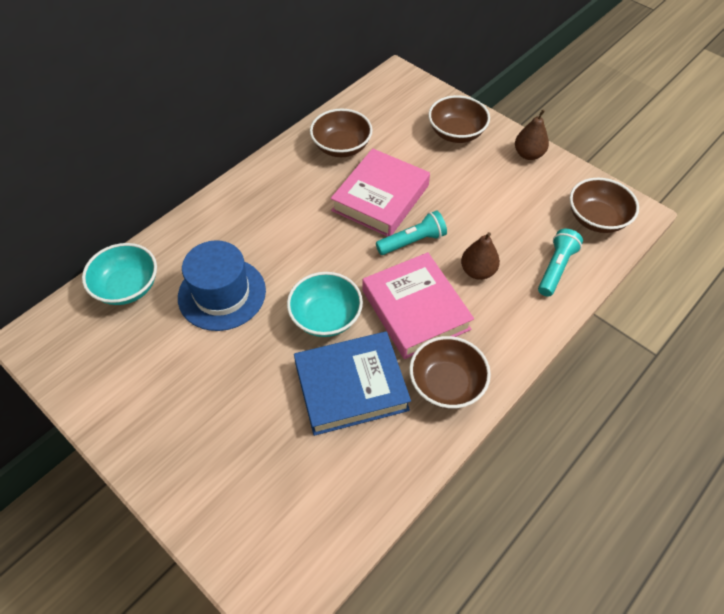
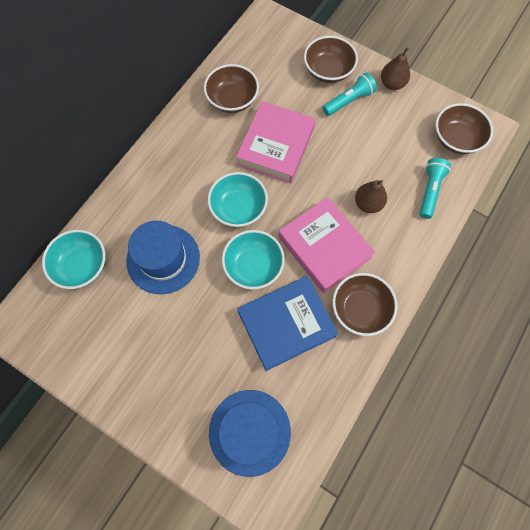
camera: 10 degrees left, 15 degrees up
turquoise flashlight [376,210,447,255] -> turquoise flashlight moved to [323,73,377,116]
none -> turquoise bowl [208,172,268,227]
none -> blue hat [209,390,291,477]

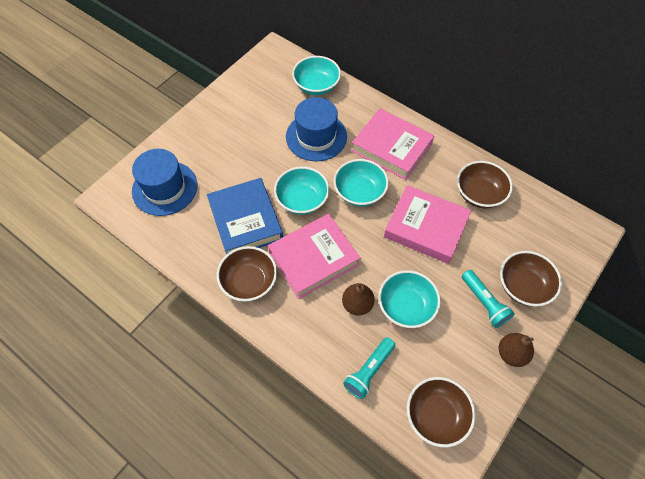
camera: 95 degrees right, 10 degrees down
turquoise flashlight [420,158,451,219] -> turquoise flashlight turned 105 degrees clockwise [343,337,395,399]
none -> pink book [352,108,434,180]
none -> turquoise bowl [378,270,441,328]

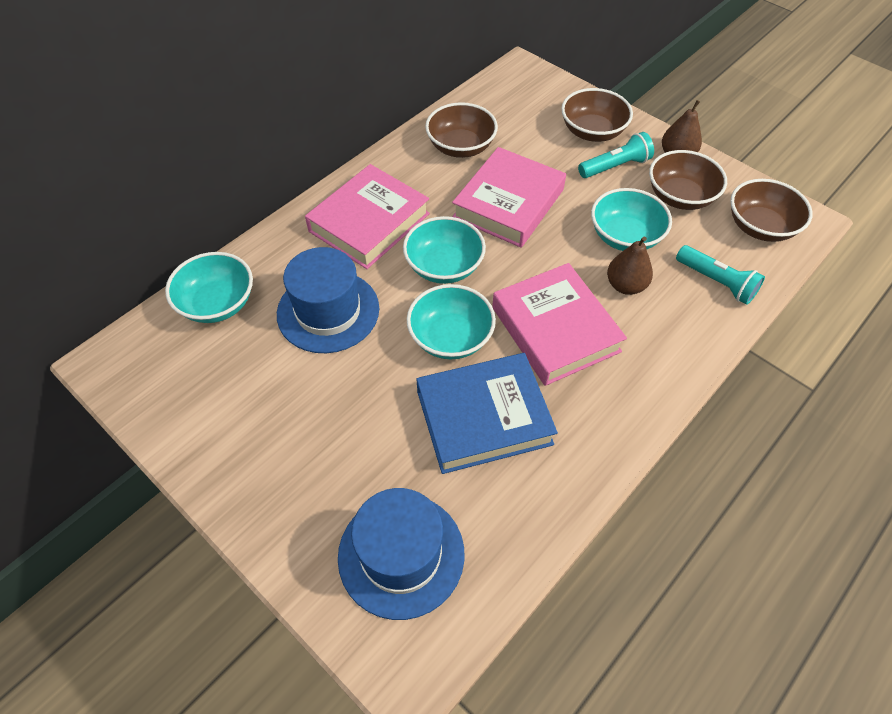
camera: 85 degrees left, 5 degrees down
brown bowl [217,246,277,302] -> brown bowl moved to [649,150,727,210]

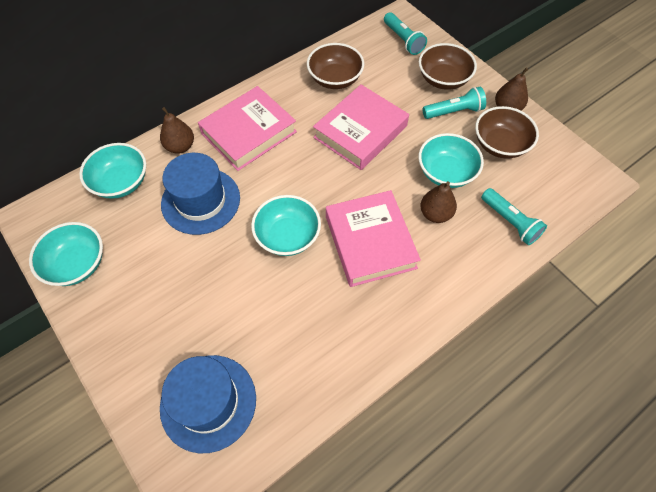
camera: 10 degrees right, 5 degrees up
turquoise bowl [403,216,486,284] -> turquoise bowl moved to [29,222,103,286]
blue book [416,353,558,474] -> none
brown bowl [731,179,813,242] -> none
none -> brown pear [160,107,194,154]
none -> turquoise flashlight [384,12,427,55]

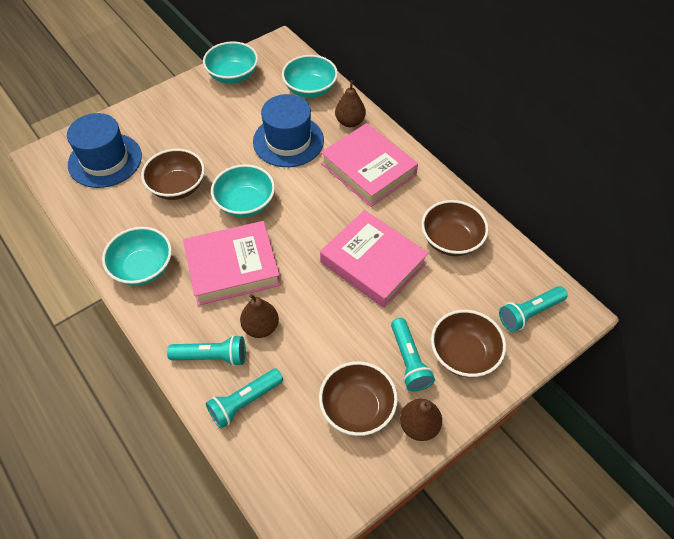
camera: 90 degrees right, 5 degrees down
turquoise bowl [418,133,484,188] -> turquoise bowl moved to [102,227,172,286]
none -> brown bowl [141,149,205,200]
none -> turquoise flashlight [167,335,246,366]

